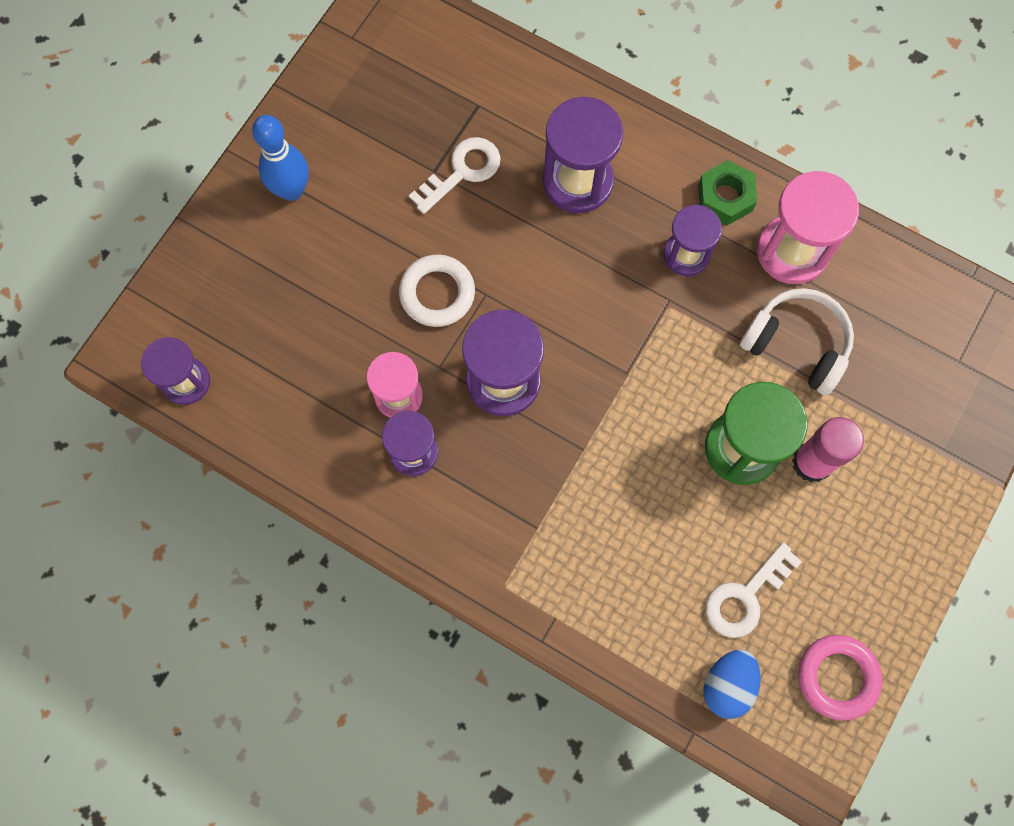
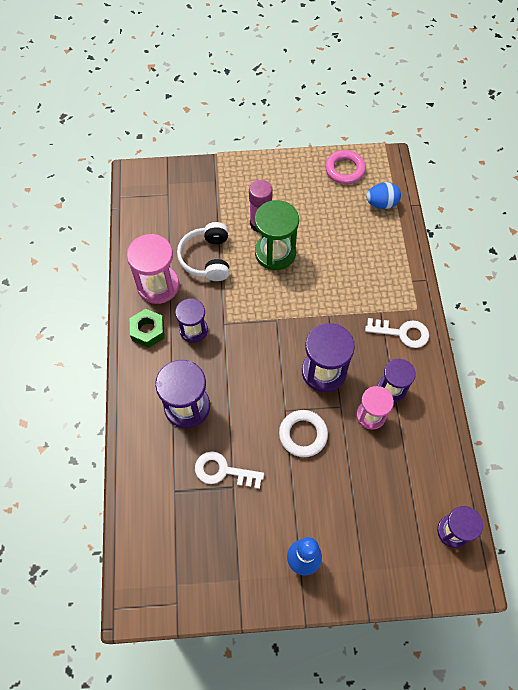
camera: 125 degrees left, 10 degrees down
white key [706,542,802,638] -> white key moved to [365,318,429,348]

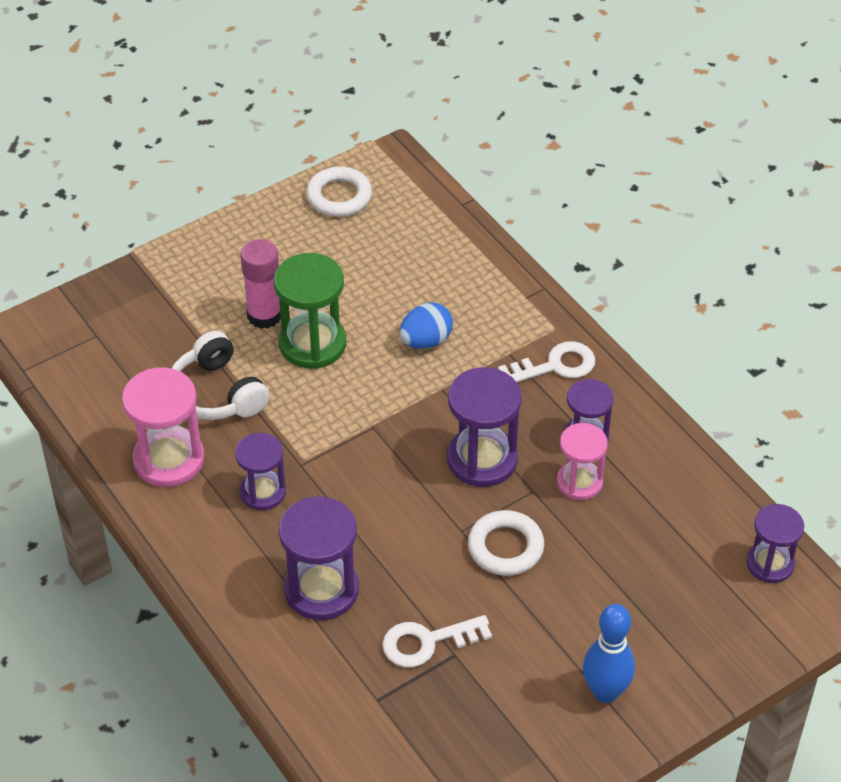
camera: 30 degrees left, 15 degrees down
green nut [130,309,165,348] -> none
pink ring [325,150,366,184] -> white ring [306,167,372,217]
blue egg [366,182,401,209] -> blue egg moved to [399,302,453,349]

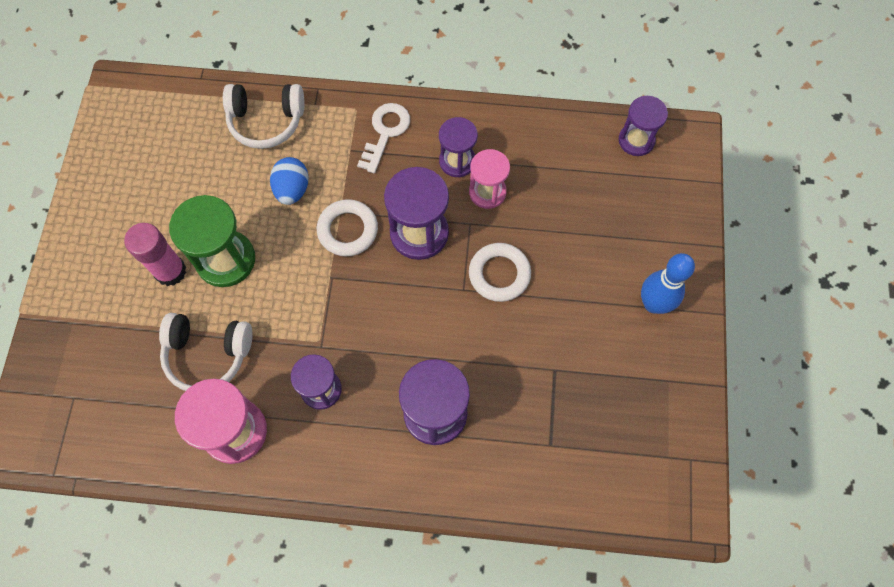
camera: 50 degrees left, 20 degrees up
white ring [306,167,372,217] -> white ring moved to [317,199,378,257]
white key [382,615,492,667] -> none
none -> white headphones [223,84,304,149]

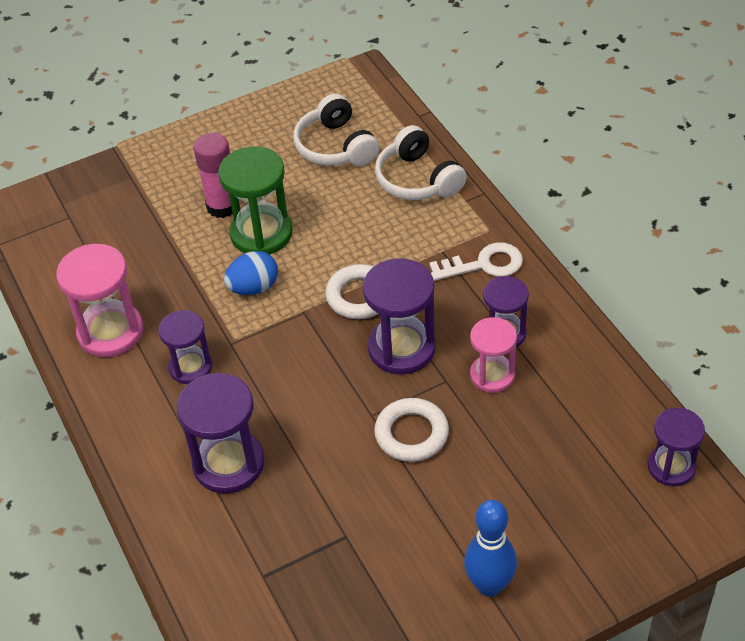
camera: 60 degrees right, 20 degrees down
white headphones [159,313,253,391] -> white headphones moved to [293,94,380,166]
blue egg [270,157,309,205] -> blue egg moved to [224,251,278,295]

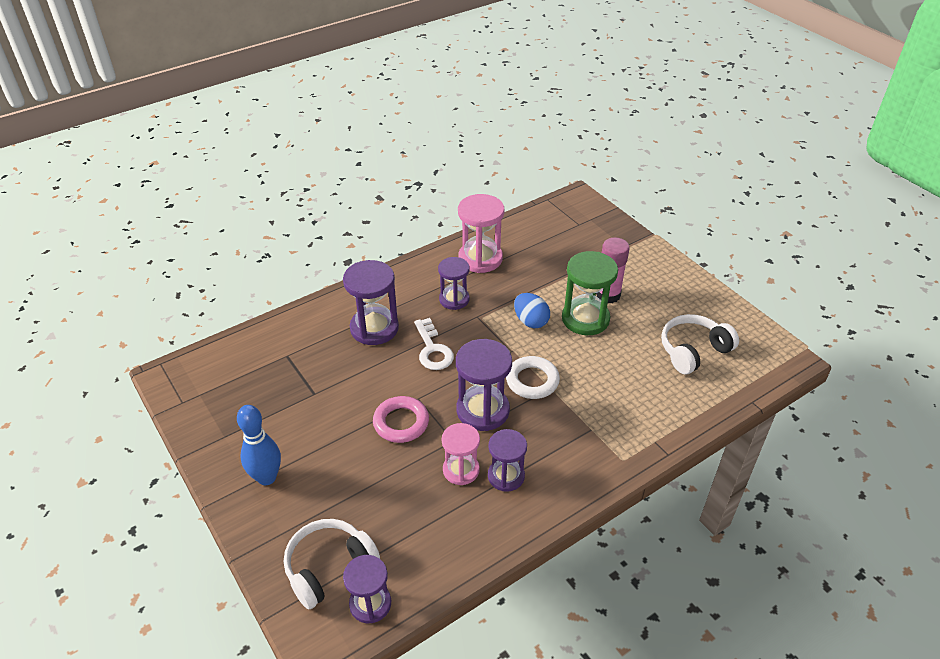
camera: 80 degrees right, 5 degrees down
white ring [374,398,449,462] -> pink ring [373,396,429,443]
white headphones [375,125,467,200] -> white headphones moved to [284,519,380,609]
white key [429,242,523,281] -> white key moved to [414,318,454,370]

